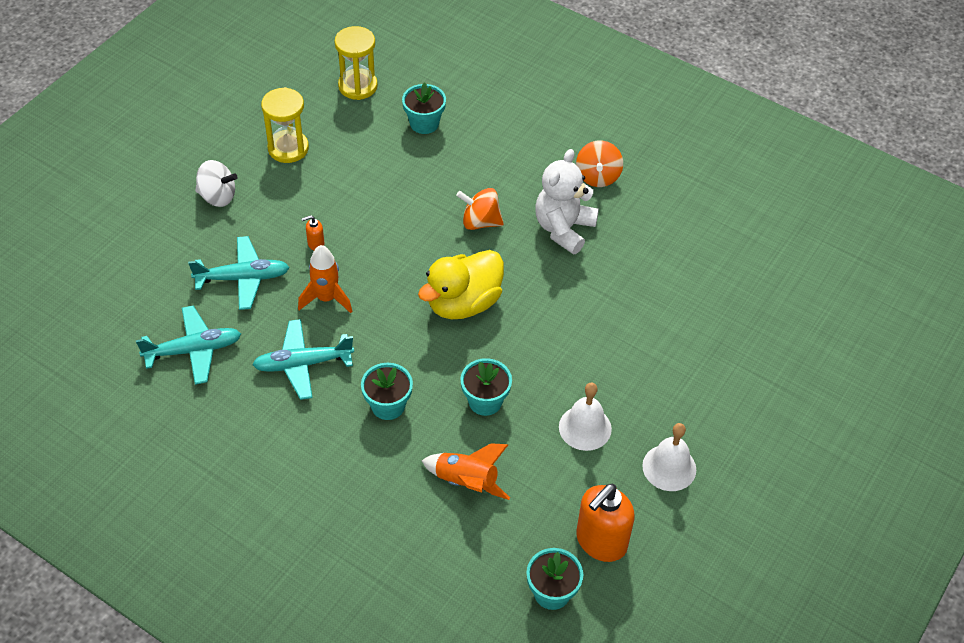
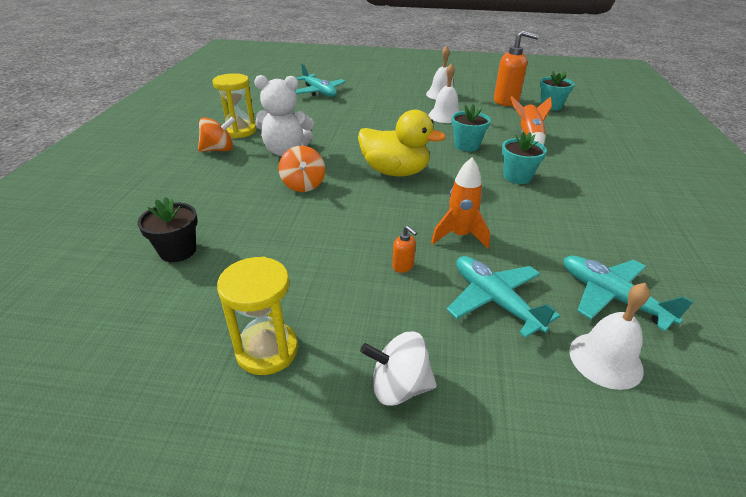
camera: 115 degrees left, 15 degrees down
white spinning top [195,160,237,207] -> white spinning top turned 75 degrees counterclockwise [360,332,437,406]
turquoise plane [252,319,354,400] -> turquoise plane moved to [295,64,346,97]
yellow hourglass [334,26,378,100] -> yellow hourglass moved to [212,73,256,138]
turquoise flower pot [402,82,446,134] -> black flower pot [137,197,198,262]
none -> white bell [569,283,650,390]

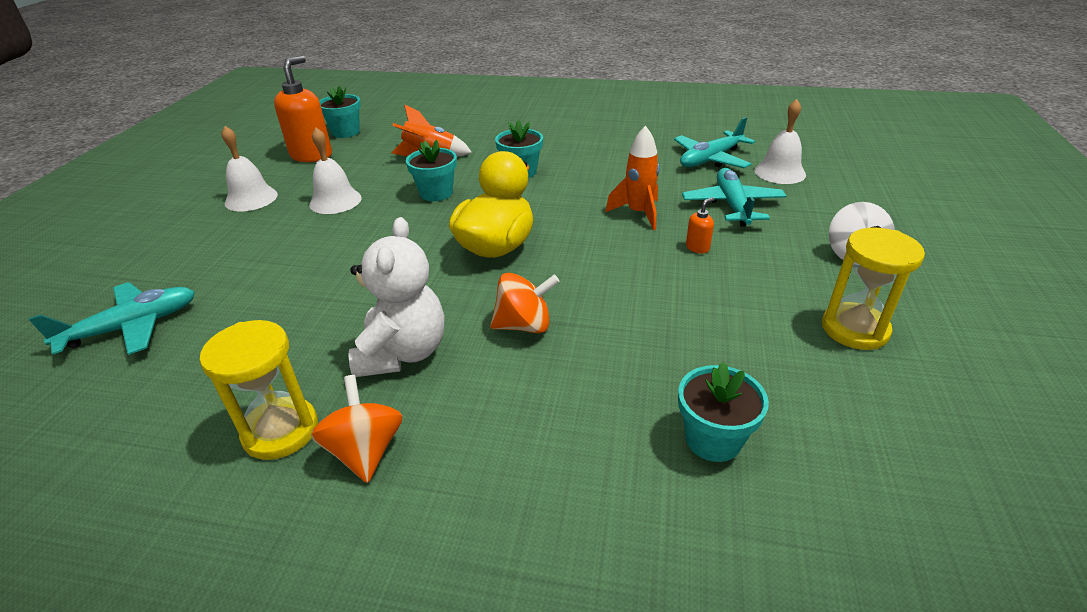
camera: 85 degrees left, 0 degrees up
black flower pot [137,197,198,262] -> turquoise flower pot [678,362,769,462]
turquoise plane [447,256,560,338] -> turquoise plane turned 120 degrees clockwise [682,168,787,226]

